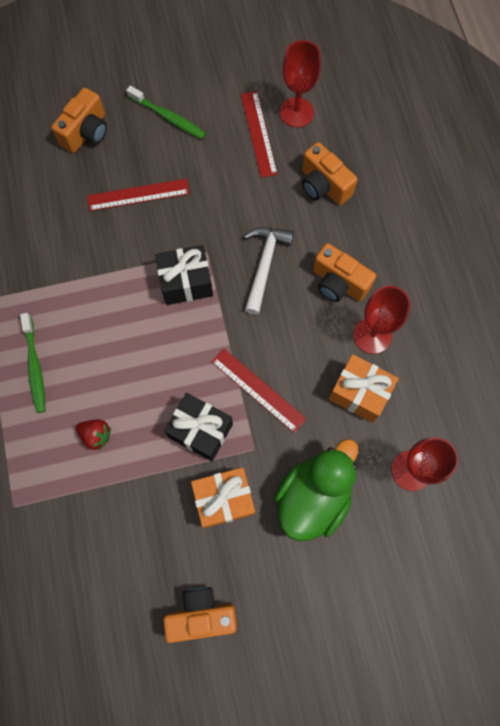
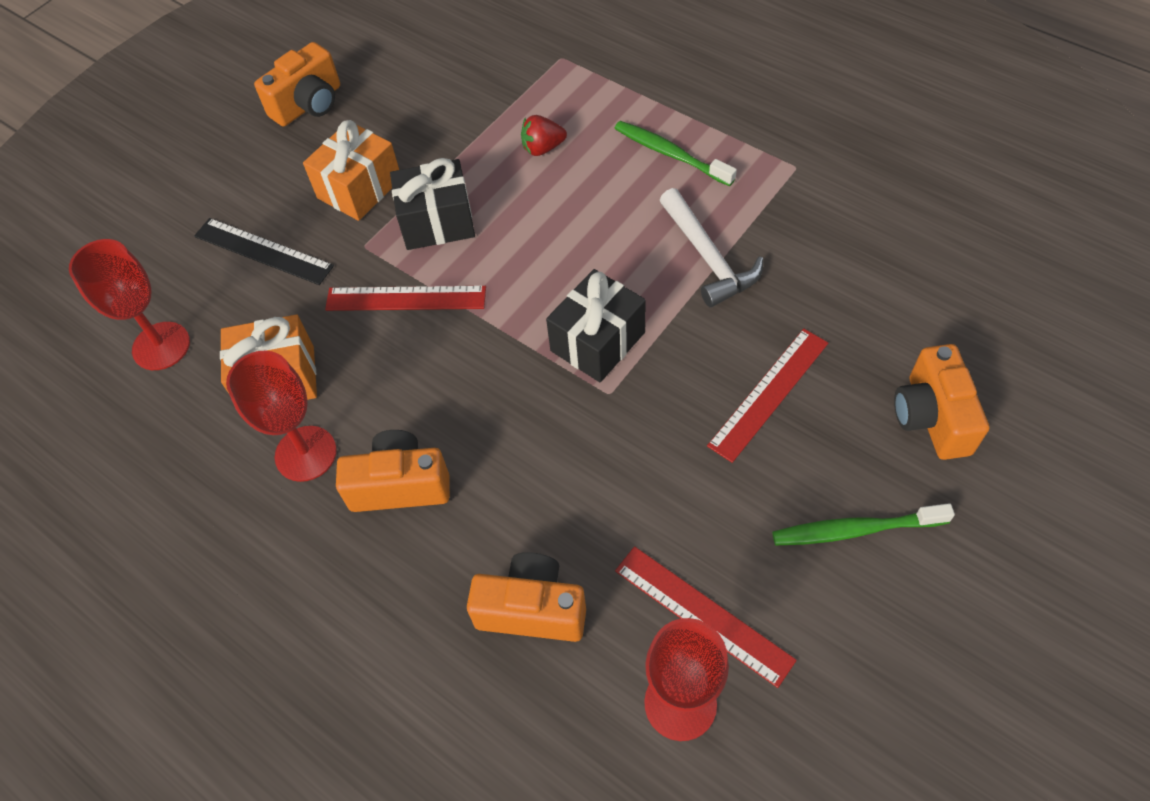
camera: 145 degrees right, 15 degrees down
white hammer [244,227,294,315] -> white hammer moved to [660,188,764,307]
green duck [274,439,358,541] -> black ruler [194,218,334,285]

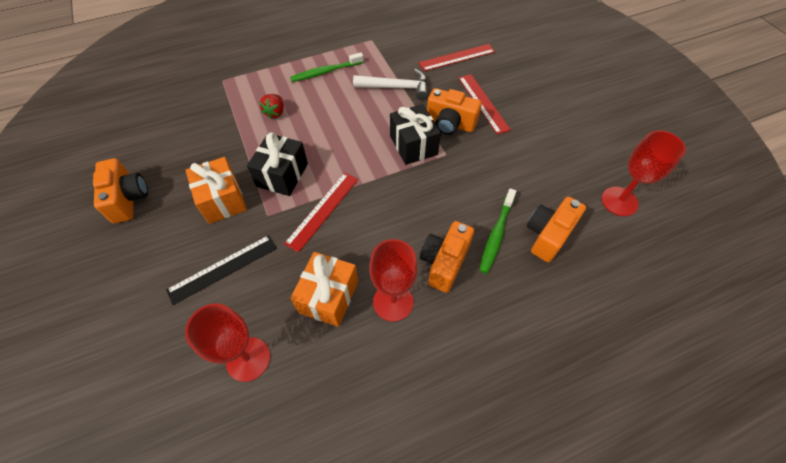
camera: 65 degrees left, 0 degrees up
red ruler [615,546,797,688] -> red ruler moved to [419,44,495,71]
green toothbrush [772,503,955,545] -> green toothbrush moved to [480,189,516,274]
orange camera [894,344,989,460] -> orange camera moved to [427,88,482,135]

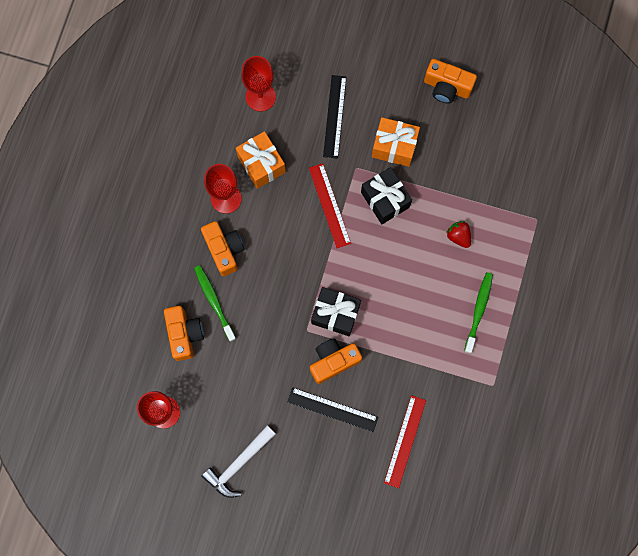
camera: 130 degrees right, 20 degrees up
white hammer [353,69,428,100] -> white hammer moved to [201,425,276,498]
red ruler [459,74,511,135] -> black ruler [287,387,378,432]

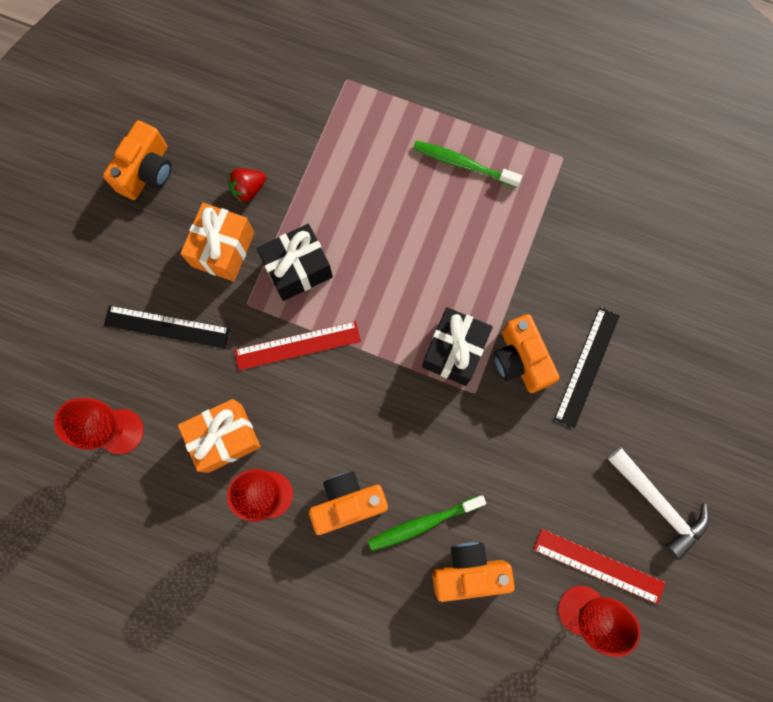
camera: 85 degrees left, 0 degrees up
red ruler [384,395,426,488] -> red ruler moved to [533,529,665,604]
red strawberry [446,221,471,248] -> red strawberry moved to [228,169,266,202]

